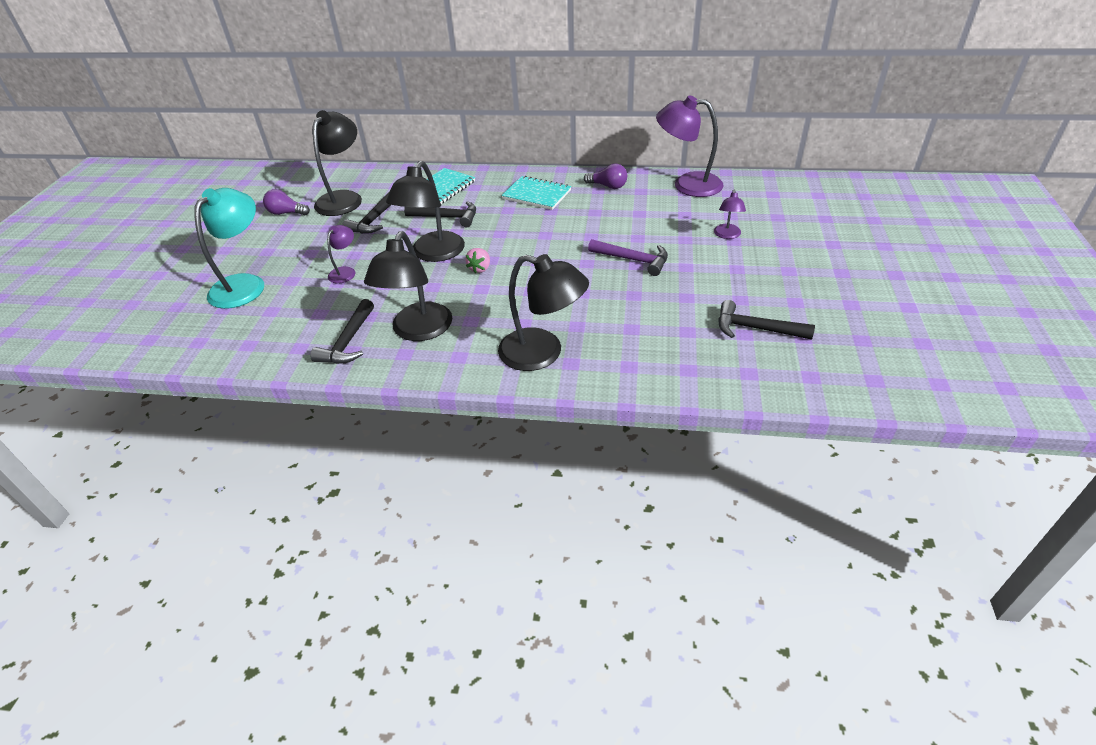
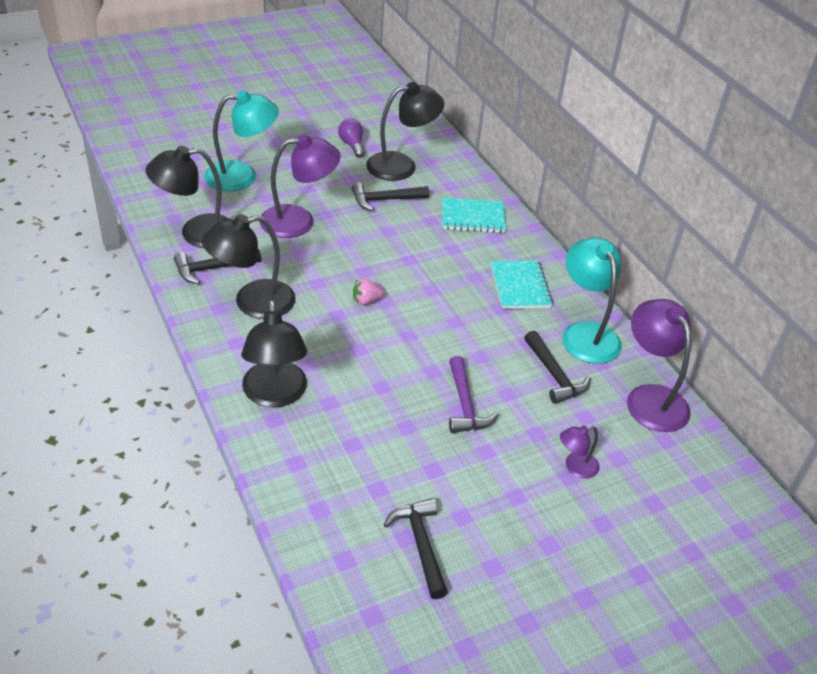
camera: 50 degrees right, 0 degrees up
purple lamp [327,225,355,283] -> purple lamp [260,134,341,238], size x1.98
black lamp [386,161,465,262] -> black lamp moved to [146,146,230,248]
black hammer [404,201,476,228] -> black hammer moved to [524,330,590,404]
purple light bulb [584,164,627,189] -> turquoise lamp [562,237,622,364]

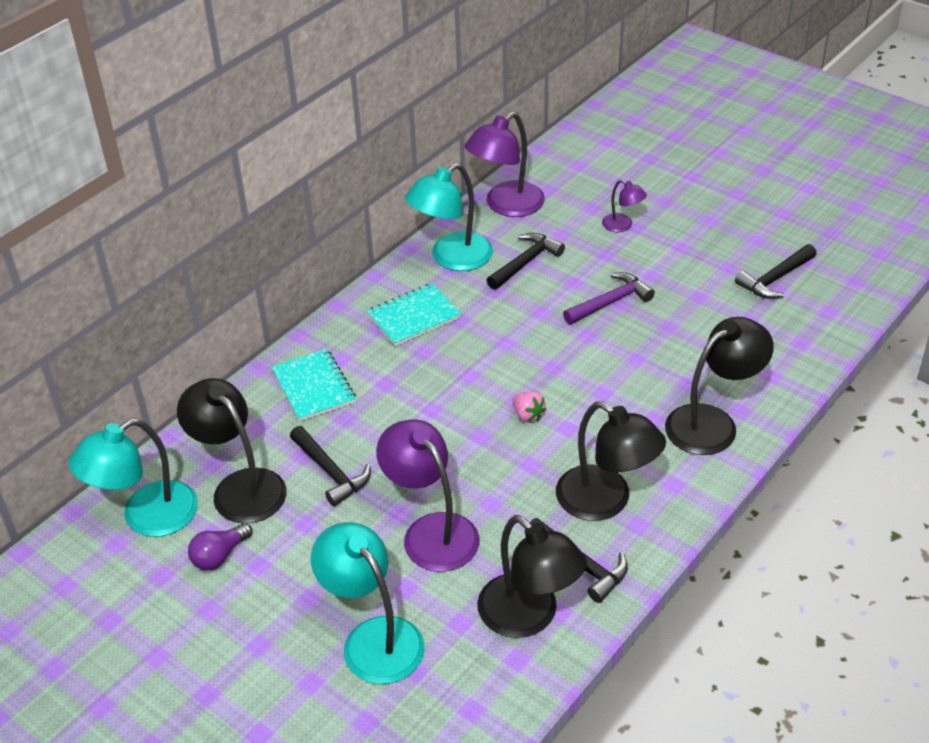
camera: 110 degrees left, 0 degrees up
none -> turquoise lamp [68,418,198,537]

